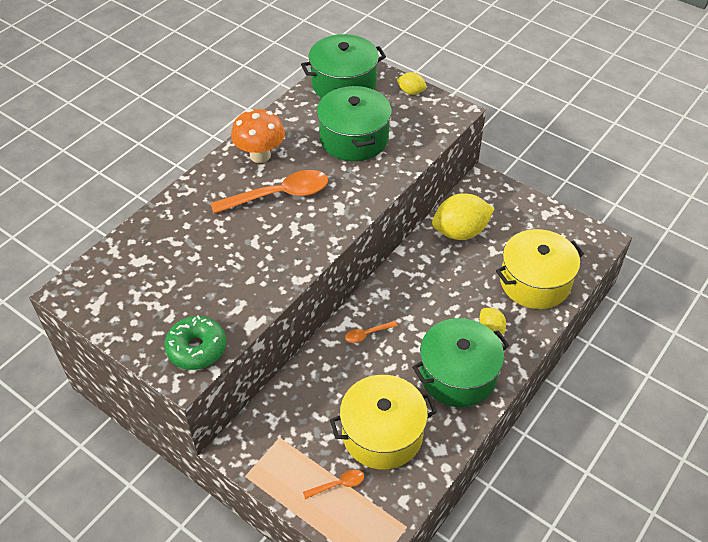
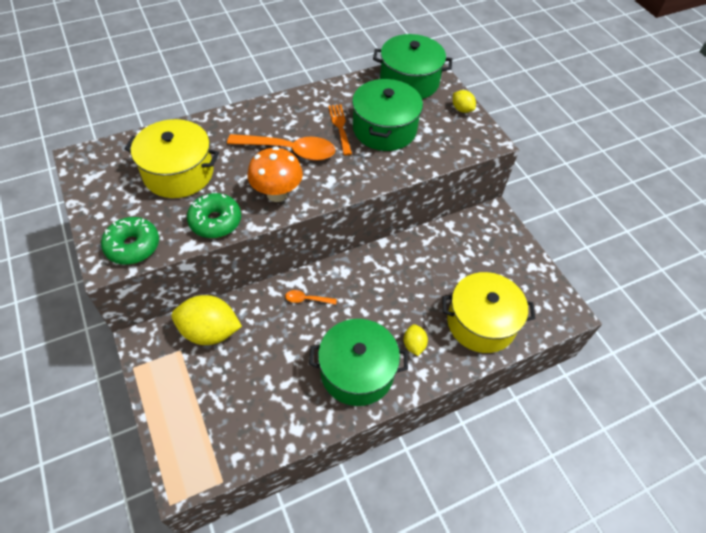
camera: 25 degrees right, 5 degrees up
orange mushroom [231,109,285,163] -> orange mushroom moved to [247,147,303,202]
orange spoon [303,469,364,499] -> none
yellow pot [330,375,437,470] -> yellow pot moved to [124,119,219,198]
yellow lemon [432,193,494,240] -> yellow lemon moved to [172,295,242,345]
none -> green donut [187,193,241,238]
none -> orange fork [328,104,352,156]

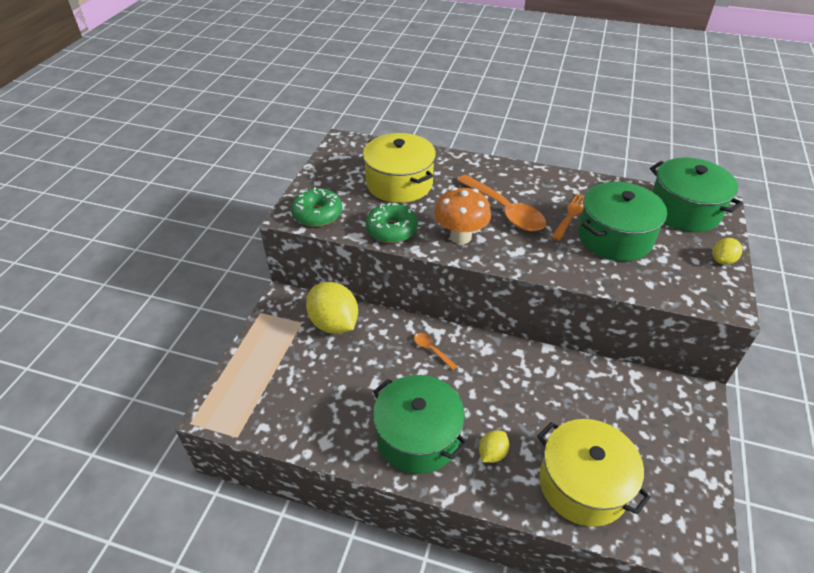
camera: 45 degrees right, 10 degrees down
yellow lemon [453,90,476,113] -> yellow lemon turned 45 degrees clockwise [712,238,743,265]

